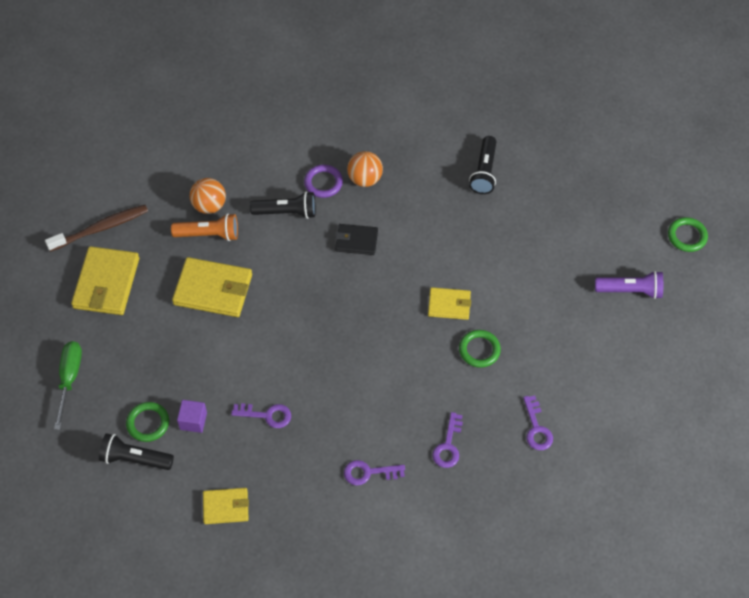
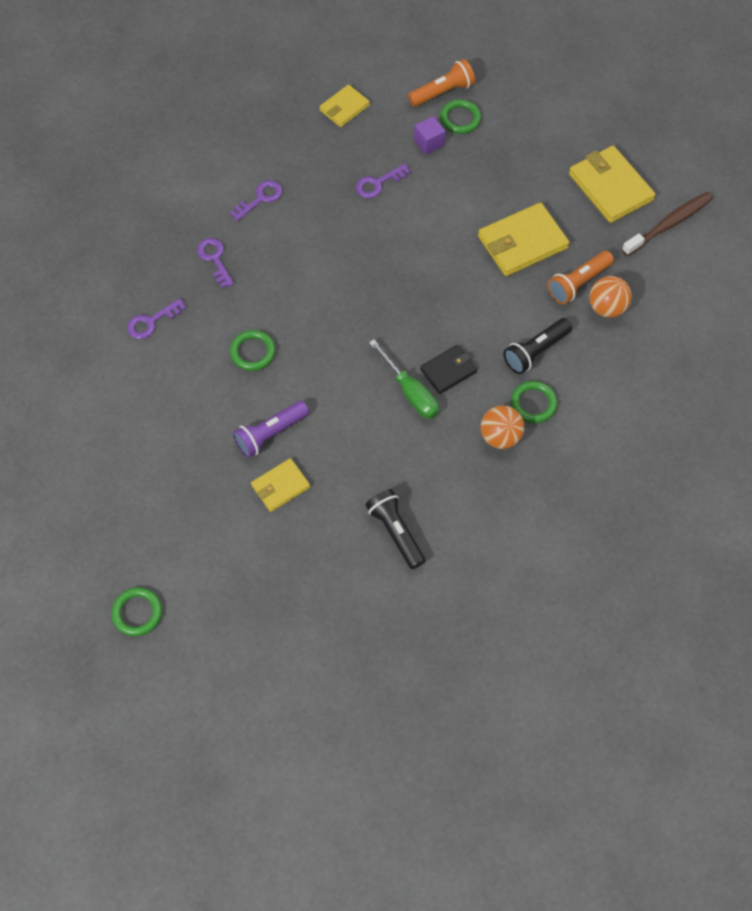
camera: 140 degrees right, 5 degrees up
brown toothbrush [45,205,148,252] -> brown toothbrush turned 150 degrees counterclockwise [622,192,713,256]
green screwdriver [54,341,82,430] -> green screwdriver moved to [369,339,439,419]
black flashlight [99,433,174,470] -> orange flashlight [408,59,475,107]
purple ring [304,165,343,198] -> green ring [511,381,558,423]
yellow wallet [428,287,471,320] -> yellow wallet moved to [251,458,310,512]
purple key [523,396,553,450] -> purple key turned 75 degrees counterclockwise [127,298,186,339]
purple flashlight [595,271,663,299] -> purple flashlight moved to [233,401,309,458]

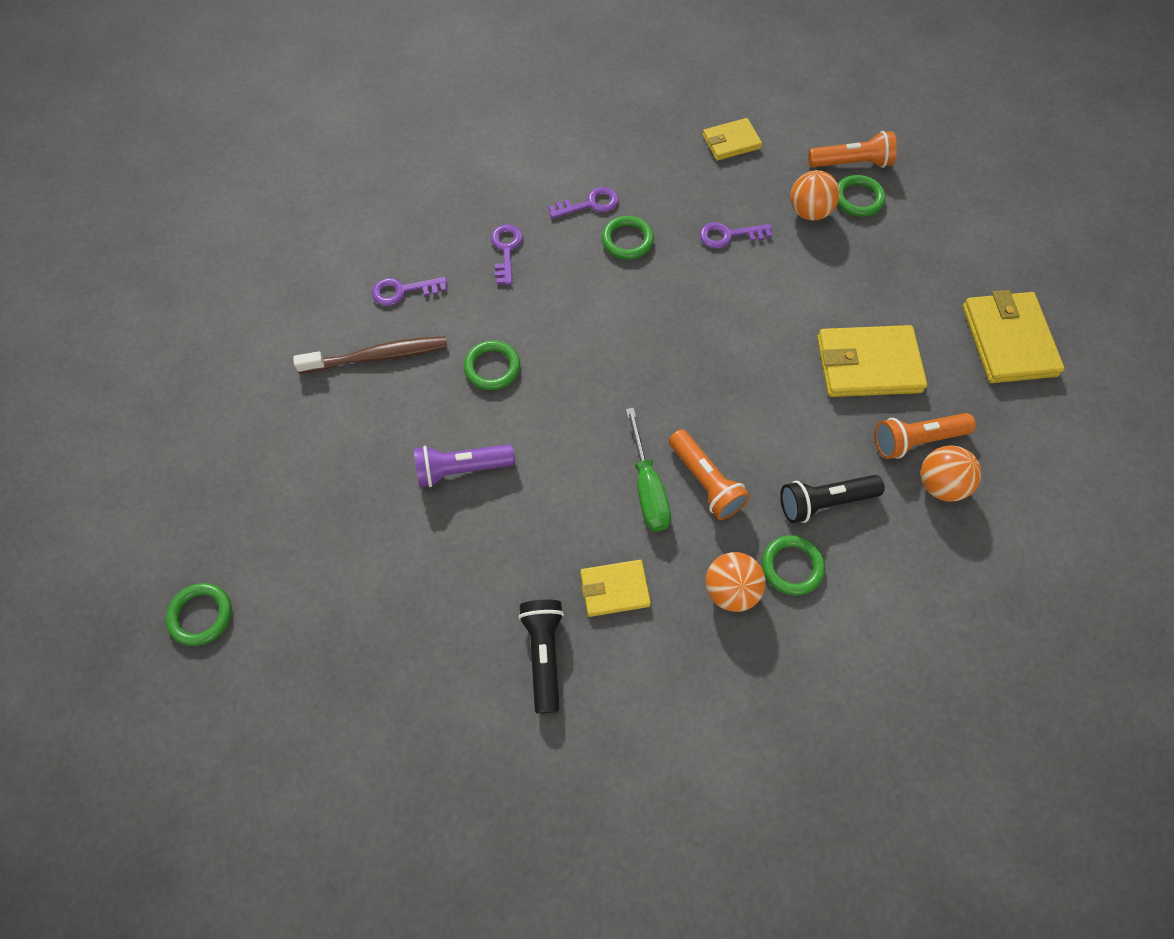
camera: 25 degrees right, 0 degrees up
yellow wallet [251,458,310,512] -> yellow wallet moved to [580,560,651,617]
purple cube [414,116,445,155] -> orange ball [790,170,840,221]
black wallet [420,345,477,394] -> orange flashlight [669,429,750,520]
brown toothbrush [622,192,713,256] -> brown toothbrush moved to [293,336,447,374]
none -> green ring [602,216,654,260]

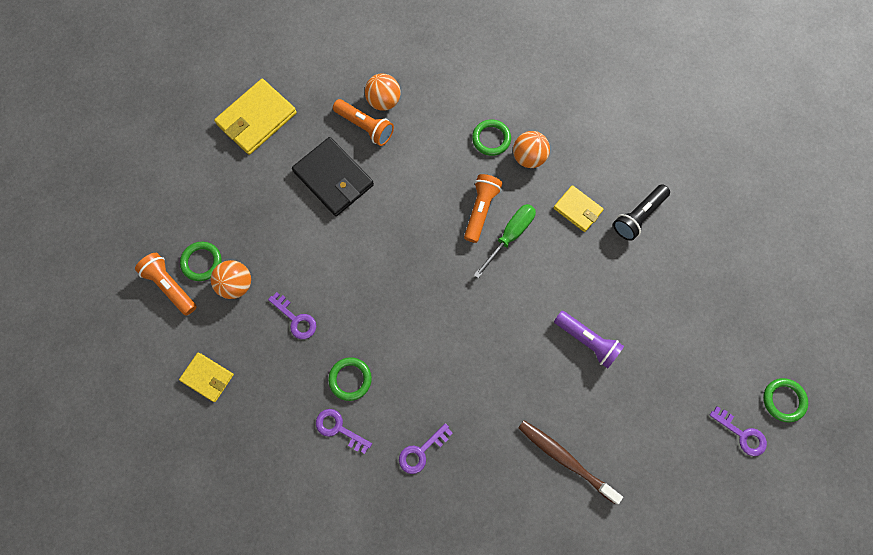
camera: 130 degrees left, 10 degrees up
purple key [372,277,447,306] -> purple key moved to [709,406,767,456]
green ring [464,340,520,390] -> none
black flashlight [780,475,885,523] -> none
yellow wallet [817,325,927,397] -> black wallet [292,137,374,216]

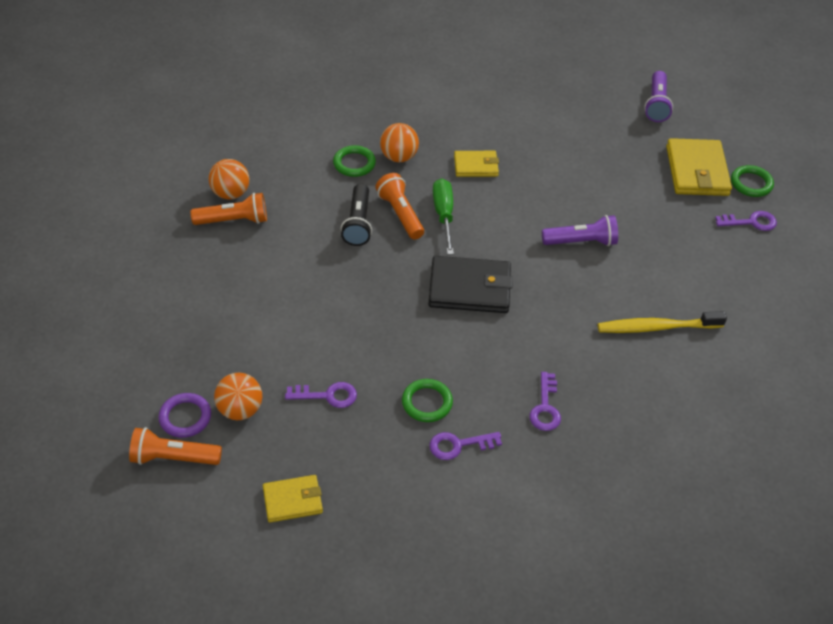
camera: 45 degrees left, 25 degrees down
green ring [180,242,222,281] -> purple ring [158,393,211,438]
yellow wallet [214,79,297,155] -> yellow wallet moved to [666,138,732,196]
black wallet [292,137,374,216] -> black wallet moved to [428,256,513,313]
brown toothbrush [518,420,623,504] -> yellow toothbrush [598,311,727,333]
black flashlight [613,184,670,241] -> black flashlight moved to [341,184,372,246]
none -> purple flashlight [644,71,673,122]

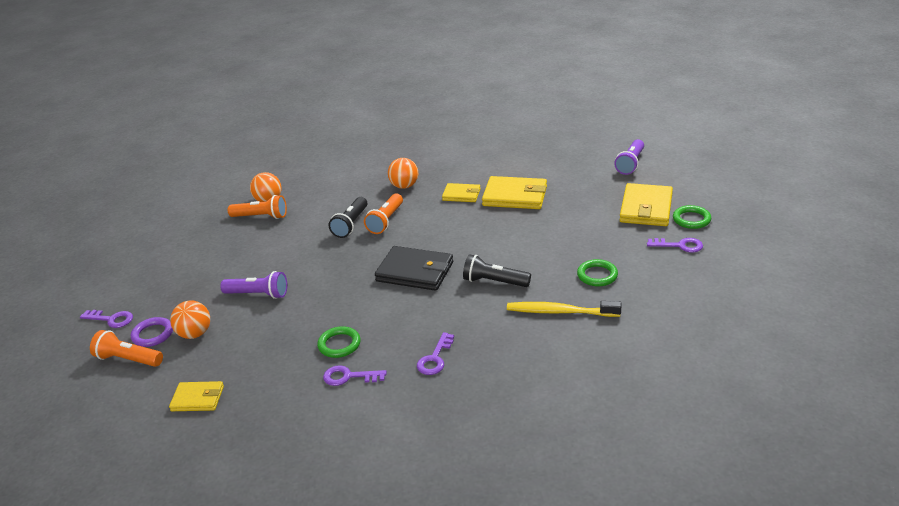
camera: 20 degrees right, 15 degrees down
purple key [285,382,357,408] -> purple key moved to [80,310,133,328]
green ring [333,145,376,177] -> green ring moved to [577,259,618,286]
orange flashlight [375,173,424,240] -> orange flashlight turned 150 degrees counterclockwise [364,193,403,234]
green screwdriver [433,178,454,255] -> none
purple flashlight [542,215,618,246] -> purple flashlight moved to [220,271,287,299]
none -> black flashlight [463,254,531,287]
none -> yellow wallet [482,176,547,209]

